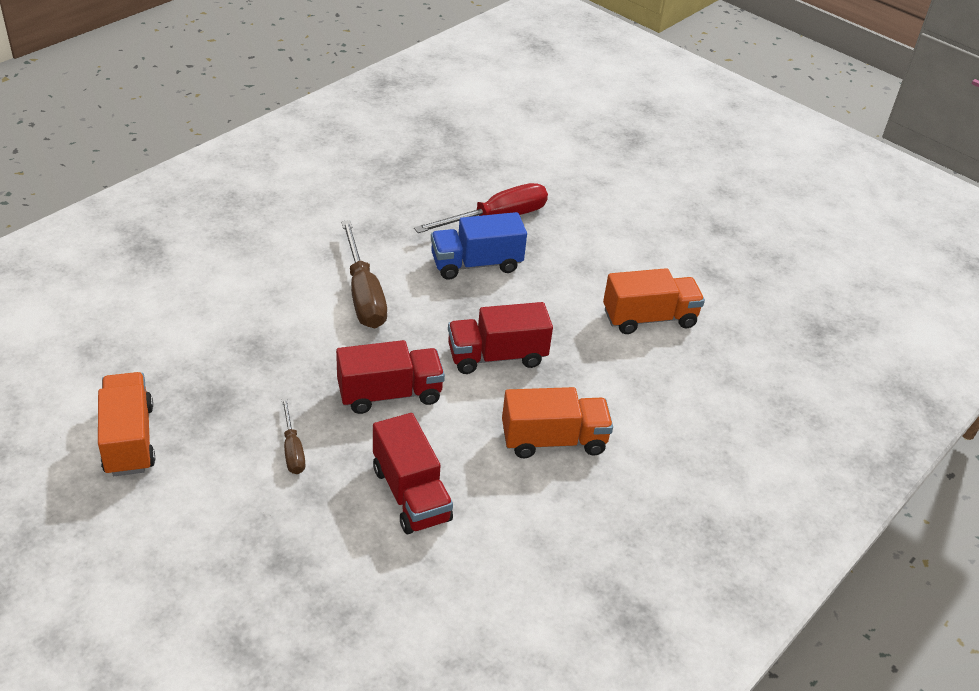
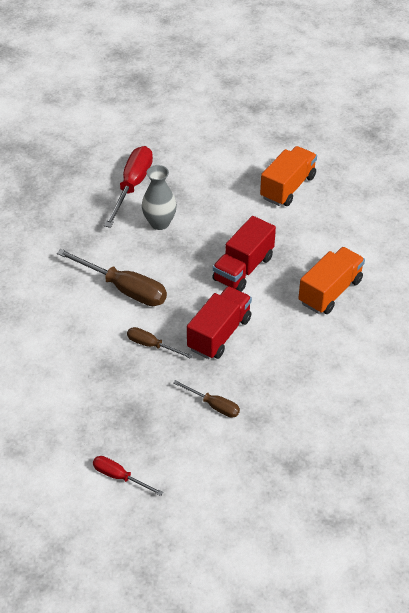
camera: 40 degrees left, 5 degrees up
orange truck [98,372,155,476] -> red screwdriver [93,456,163,496]
red truck [373,413,453,534] -> none
blue truck [431,212,527,280] -> grey vase [142,165,177,230]
none -> brown screwdriver [127,327,193,359]

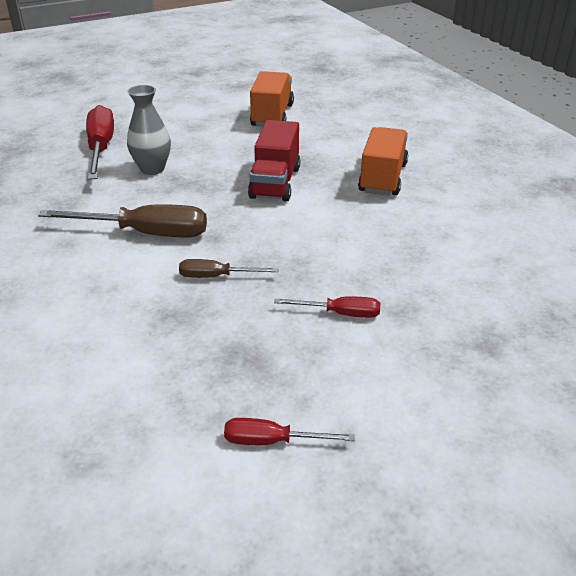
camera: 25 degrees left, 10 degrees down
brown screwdriver [173,380,240,418] -> red screwdriver [274,296,380,318]
red truck [187,286,252,359] -> none

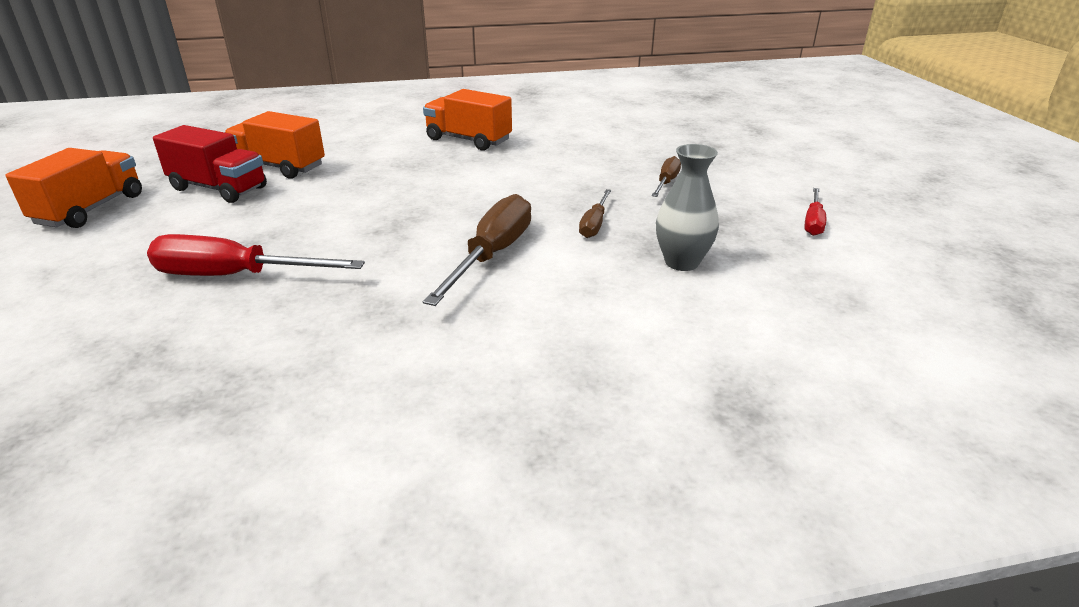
camera: 75 degrees left, 5 degrees down
grey vase [127,85,171,175] -> grey vase moved to [656,144,719,271]
red truck [248,120,300,202] -> red truck moved to [153,125,267,203]
red screwdriver [274,296,380,318] -> brown screwdriver [652,156,681,197]
none -> orange truck [6,148,142,228]

